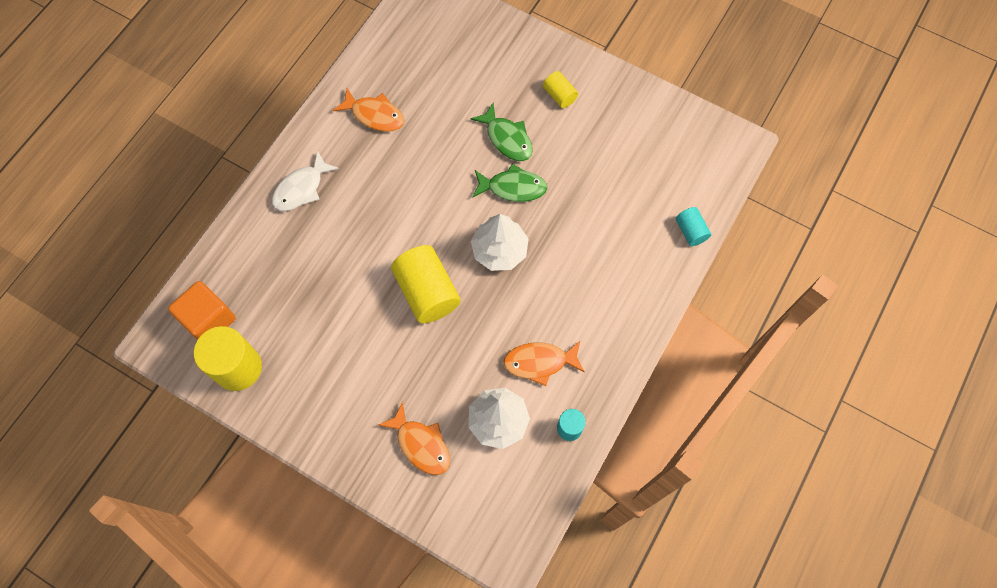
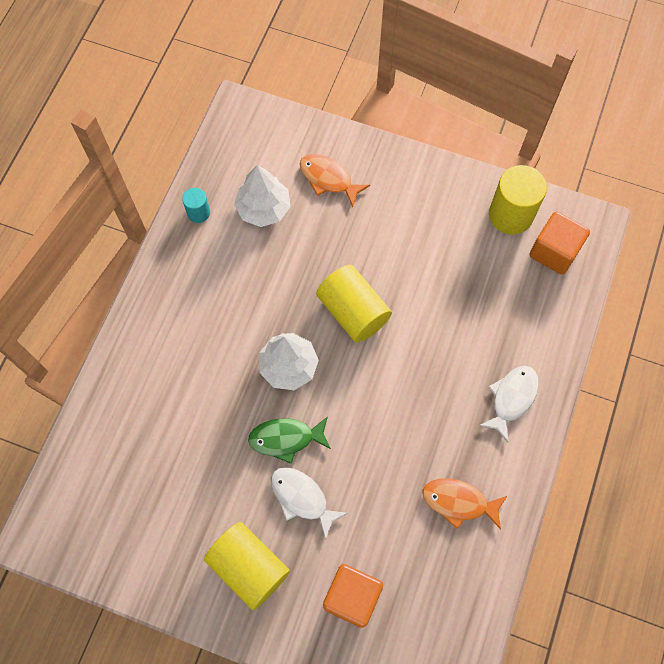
camera: 170 degrees right, 0 degrees up
green fish [471,103,533,161] -> white fish [271,467,347,540]
orange fish [503,340,585,386] -> none
yellow cylinder [543,71,578,108] -> yellow cylinder [204,522,290,610], size x1.93
turquoise cylinder [676,207,711,246] -> none
none -> orange cube [323,564,383,628]

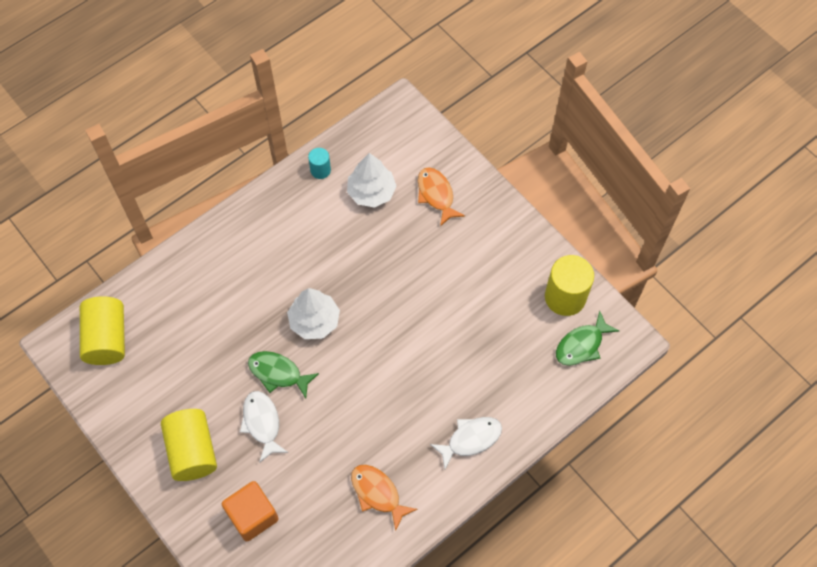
camera: 30 degrees right, 5 degrees down
yellow cylinder [316,265,392,343] -> yellow cylinder moved to [80,296,125,365]
orange cube [530,211,590,275] -> green fish [556,311,619,366]

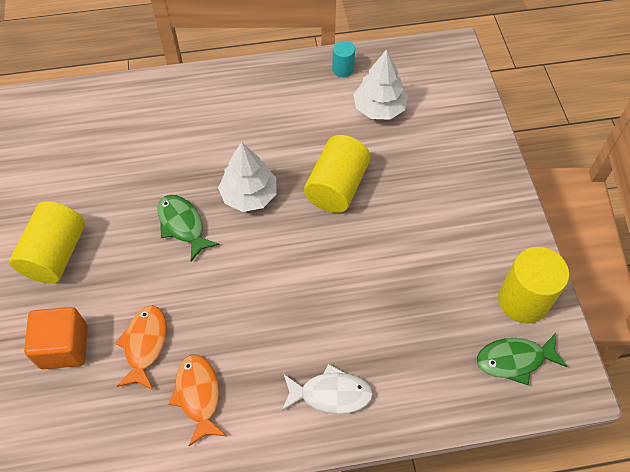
camera: 30 degrees right, 5 degrees down
yellow cylinder [80,296,125,365] -> yellow cylinder moved to [304,135,371,213]
white fish [240,391,288,463] -> none
orange fish [418,167,465,227] -> orange fish moved to [115,305,167,390]

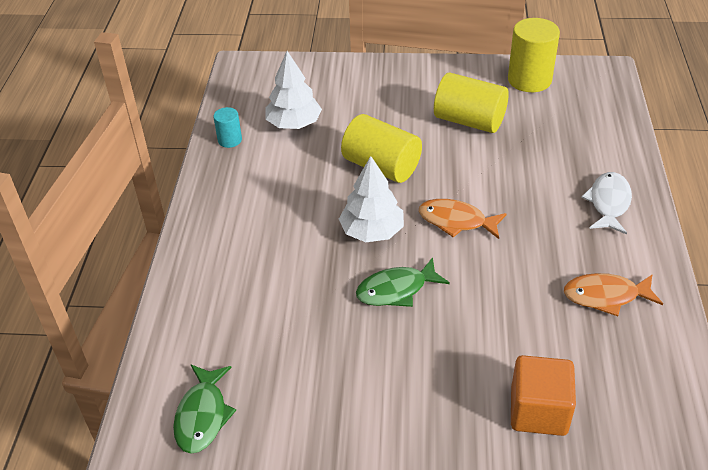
camera: 75 degrees left, 15 degrees down
yellow cylinder [9,201,85,284] -> yellow cylinder moved to [434,72,509,133]
orange fish [115,305,167,390] -> orange fish moved to [419,199,507,239]
green fish [477,333,568,385] -> green fish moved to [173,365,236,454]

